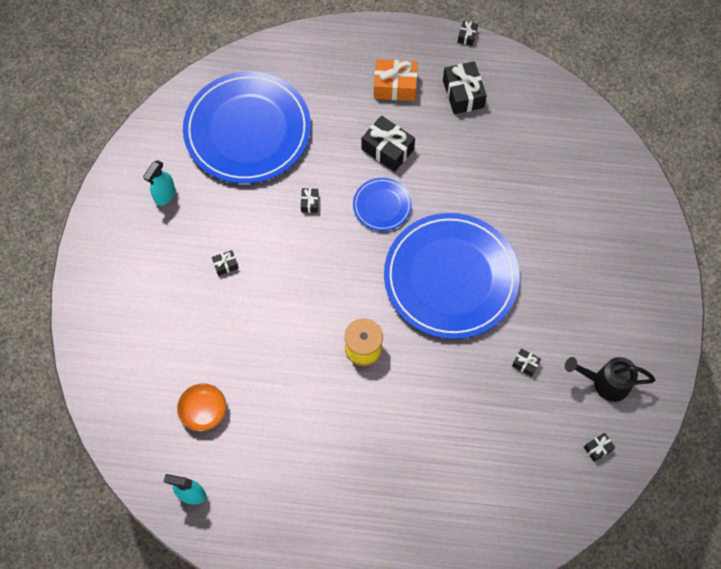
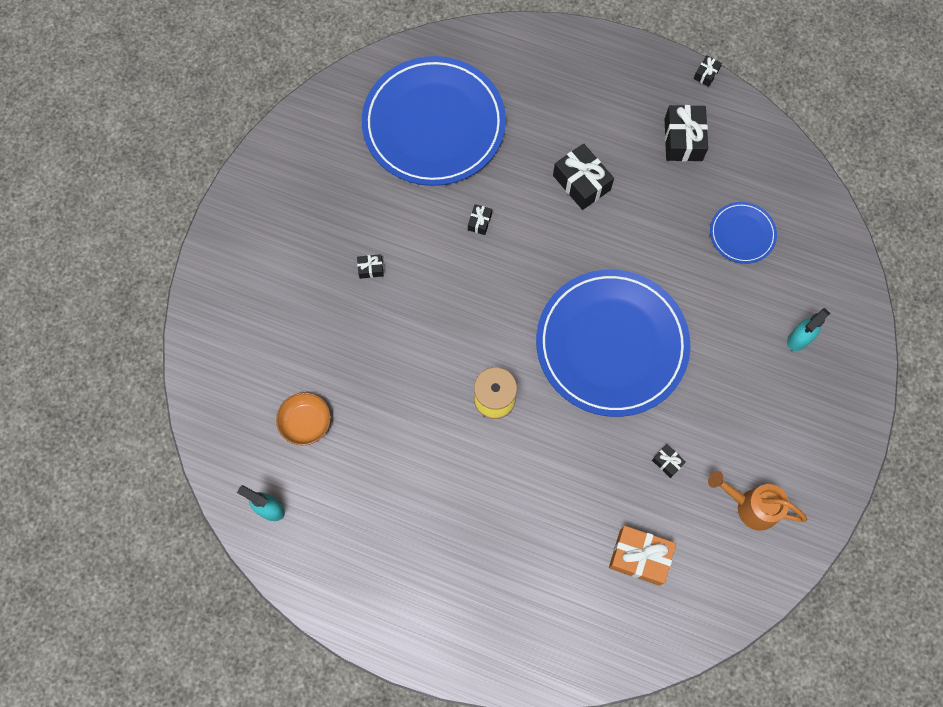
camera: 15 degrees right, 5 degrees up
turquoise spray bottle [143,160,175,206] -> turquoise spray bottle moved to [787,308,831,351]
blue plate [353,178,412,231] -> blue plate moved to [710,202,777,264]
orange gift [374,59,418,101] -> orange gift moved to [609,526,676,586]
black watering can [565,357,655,402] -> orange watering can [708,471,807,531]
black gift [584,433,615,462] -> none

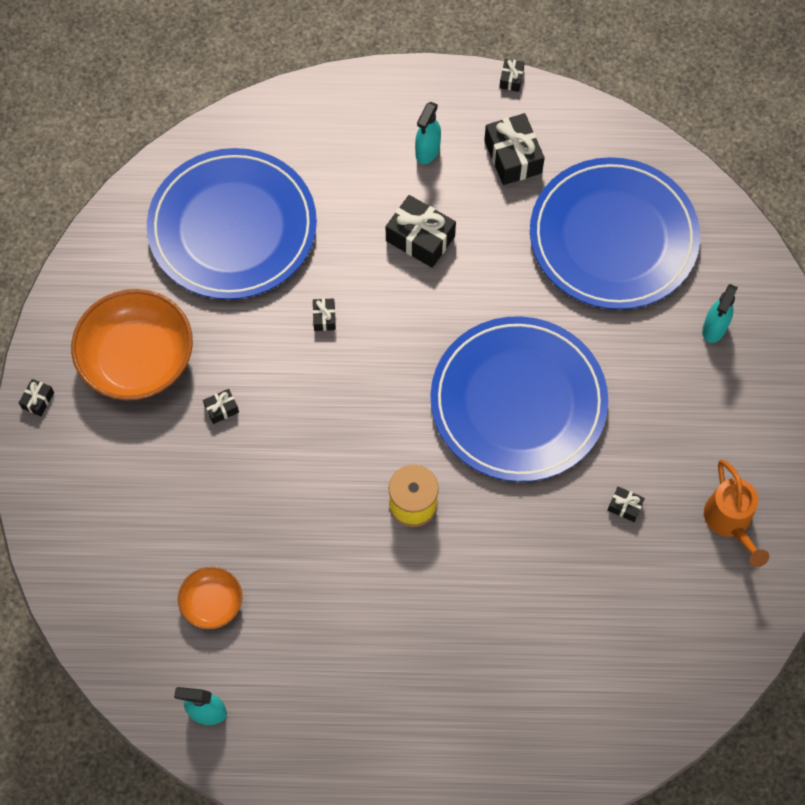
camera: 20 degrees left, 5 degrees down
orange gift [609,526,676,586] -> none
orange watering can [708,471,807,531] -> orange watering can turned 105 degrees counterclockwise [704,460,769,567]
blue plate [710,202,777,264] -> blue plate [530,157,700,310], size x2.22
none -> black gift [19,379,54,416]
none -> orange bowl [71,289,193,400]
none -> turquoise spray bottle [415,102,441,164]

